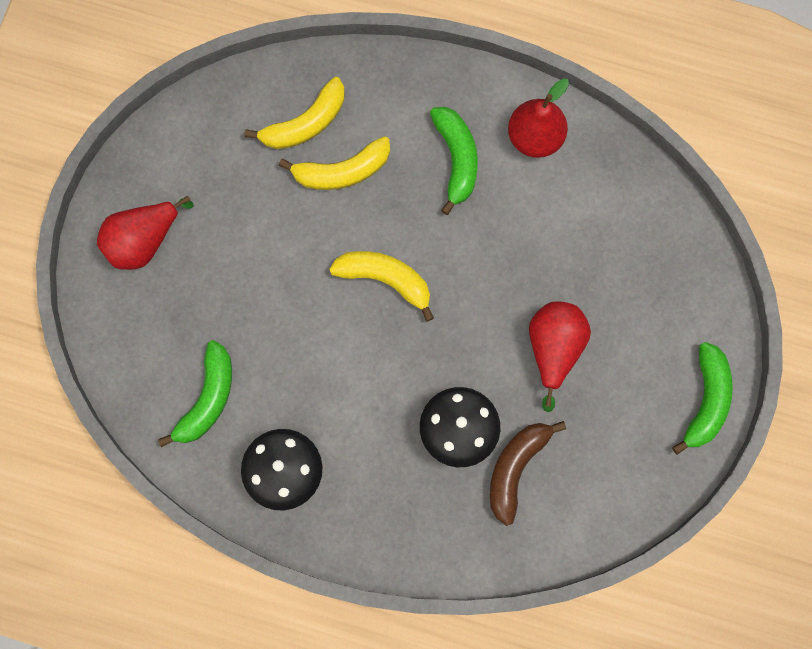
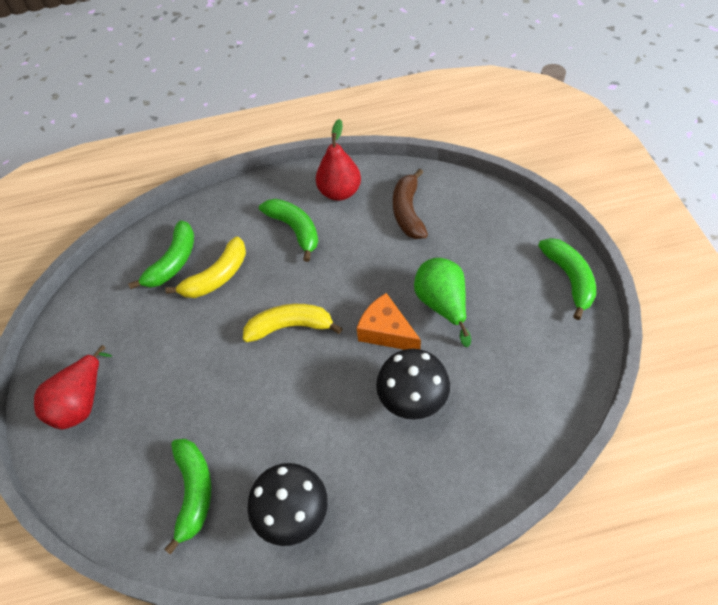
camera: 25 degrees left, 20 degrees down
yellow banana [245,77,344,149] -> green banana [128,220,194,289]
brown banana [490,421,566,526] -> brown banana moved to [393,169,428,239]
red pear [529,302,591,412] -> green pear [414,258,471,347]
none -> orange cheese [357,293,421,350]

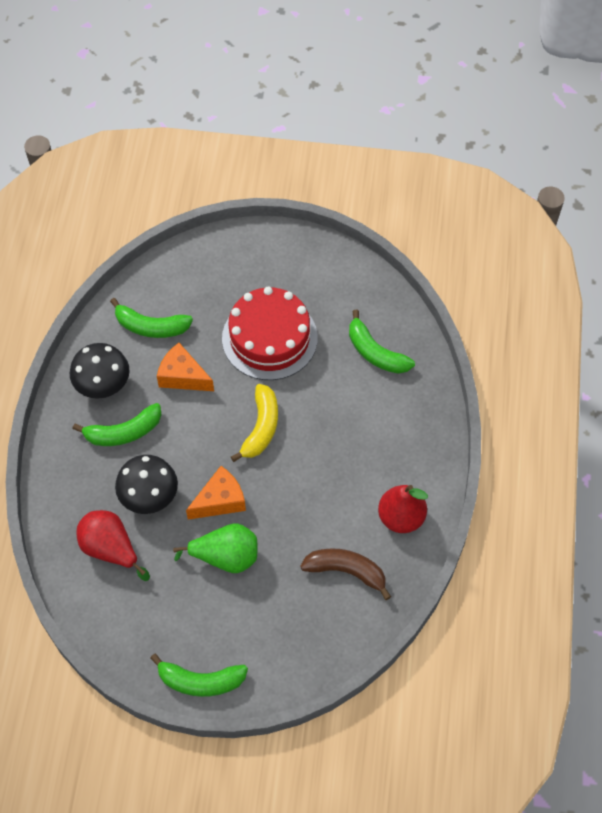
camera: 105 degrees right, 5 degrees up
red pear [34,345,112,430] -> red pear moved to [76,510,150,581]
yellow banana [165,237,246,298] -> none
green banana [259,199,318,262] -> green banana moved to [73,403,161,446]
none -> orange cheese [157,343,214,391]
none -> red cake [222,287,318,380]

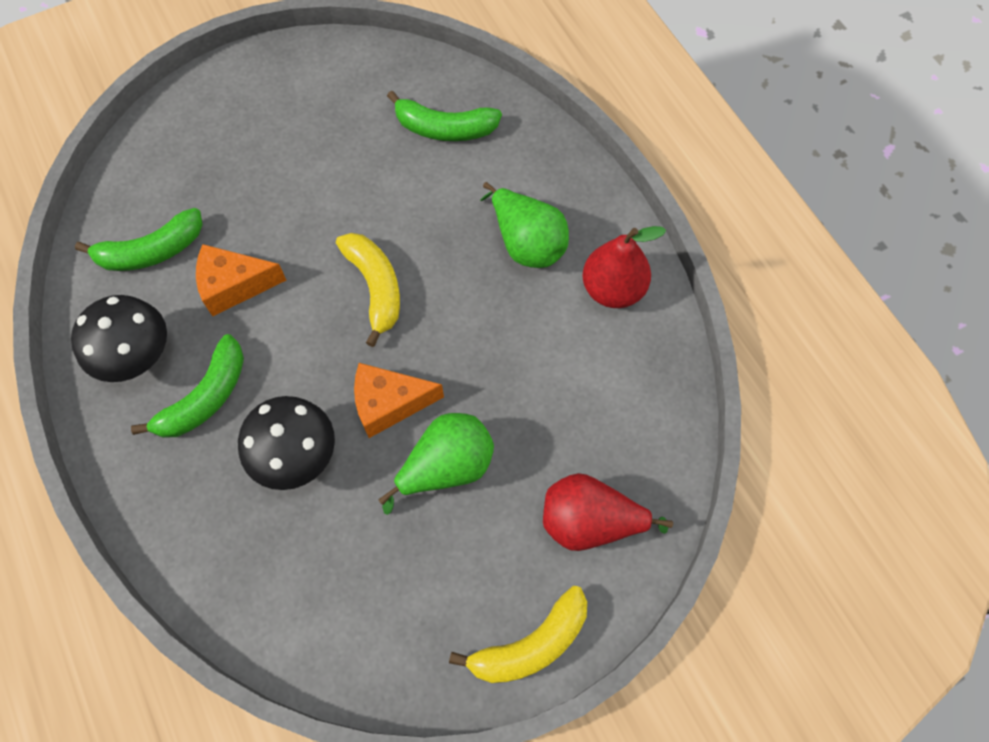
camera: 35 degrees left, 5 degrees up
red pear [76,510,150,581] -> red pear moved to [543,473,673,551]
green banana [150,653,248,697] -> yellow banana [449,586,587,683]
orange cheese [186,466,246,520] -> orange cheese turned 120 degrees counterclockwise [354,363,444,438]
red cake [222,287,318,380] -> none
brown banana [300,548,391,600] -> none
none -> green pear [480,182,569,268]

